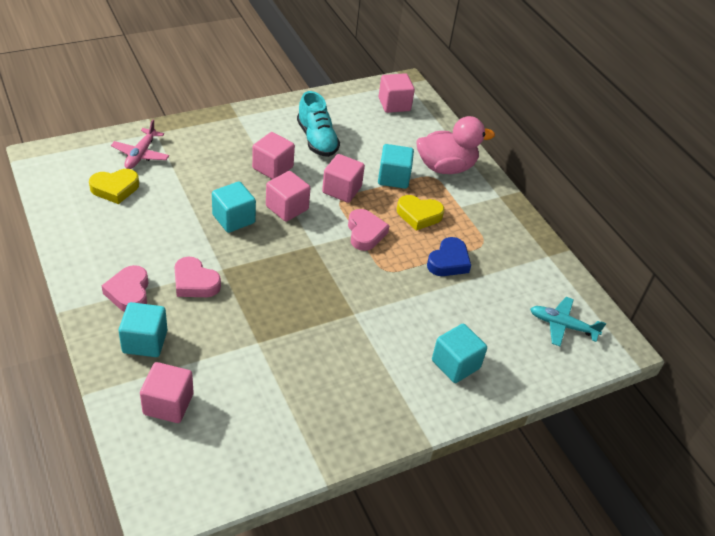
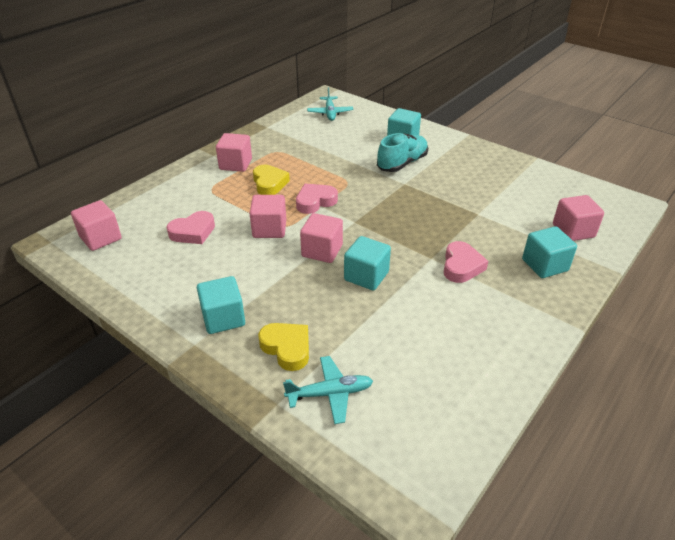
camera: 110 degrees left, 5 degrees down
yellow heart [89,169,139,204] -> yellow heart moved to [258,323,309,371]
pink heart [102,265,148,312] -> pink heart moved to [166,211,215,244]
pink plane [111,120,169,169] -> turquoise plane [283,356,373,424]
pink cube [252,132,295,179] -> pink cube moved to [216,133,252,172]
turquoise shoe [297,91,340,157] -> turquoise shoe moved to [377,133,428,172]
turquoise cube [378,144,414,189] -> turquoise cube moved to [197,276,245,334]
pink duck [417,116,495,174] -> none
blue heart [427,237,471,276] -> none

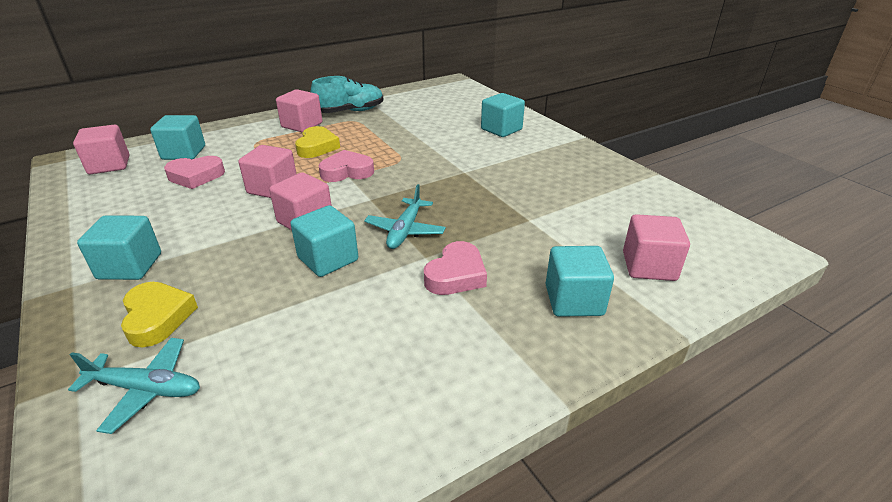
camera: 20 degrees right, 5 degrees down
turquoise plane [307,87,353,121] -> turquoise plane moved to [364,184,446,249]
turquoise shoe [377,133,428,172] -> turquoise shoe moved to [311,76,383,113]
none -> turquoise cube [150,115,205,160]

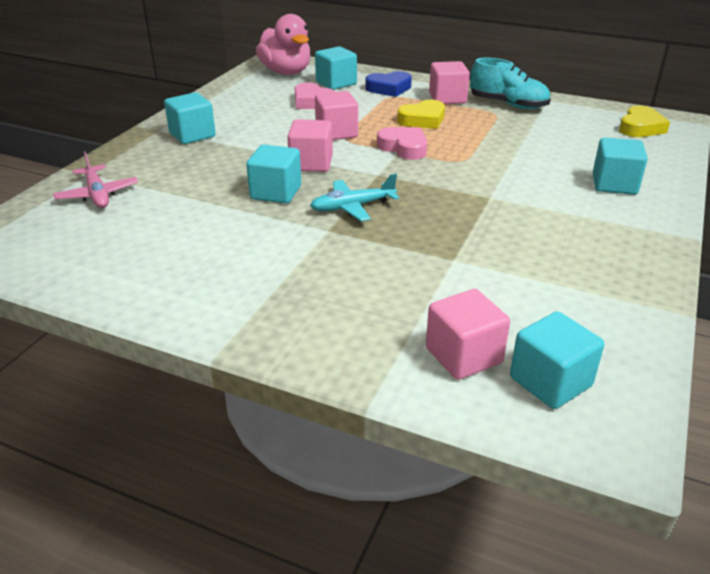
camera: 55 degrees right, 0 degrees up
turquoise plane [68,338,200,434] -> pink plane [53,151,138,208]
pink cube [73,125,129,174] -> pink duck [256,14,310,75]
yellow heart [121,282,198,348] -> yellow heart moved to [619,106,670,137]
pink heart [424,241,487,295] -> none
turquoise cube [546,246,614,317] -> turquoise cube moved to [510,311,604,409]
none -> blue heart [365,71,412,97]

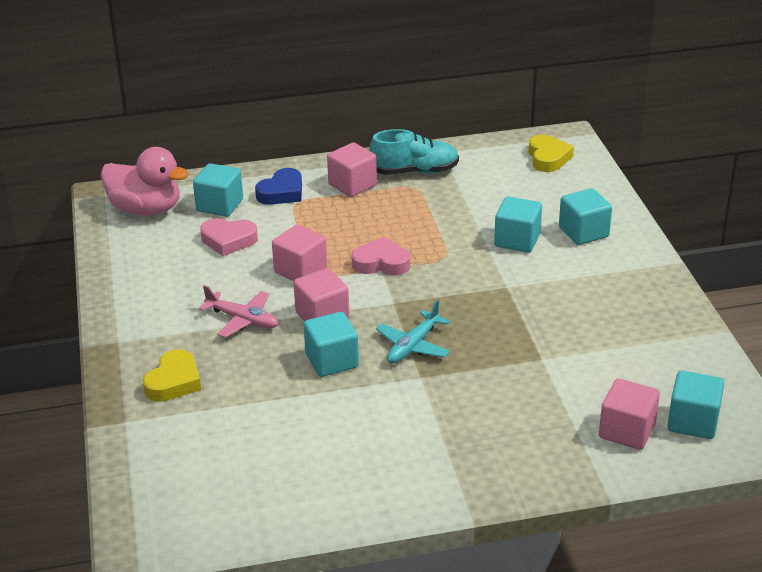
camera: 35 degrees left, 0 degrees up
pink plane [53,151,138,208] -> pink plane moved to [199,285,278,338]
turquoise cube [164,92,216,144] -> turquoise cube moved to [494,196,542,253]
yellow heart [397,99,445,129] -> yellow heart moved to [143,349,201,402]

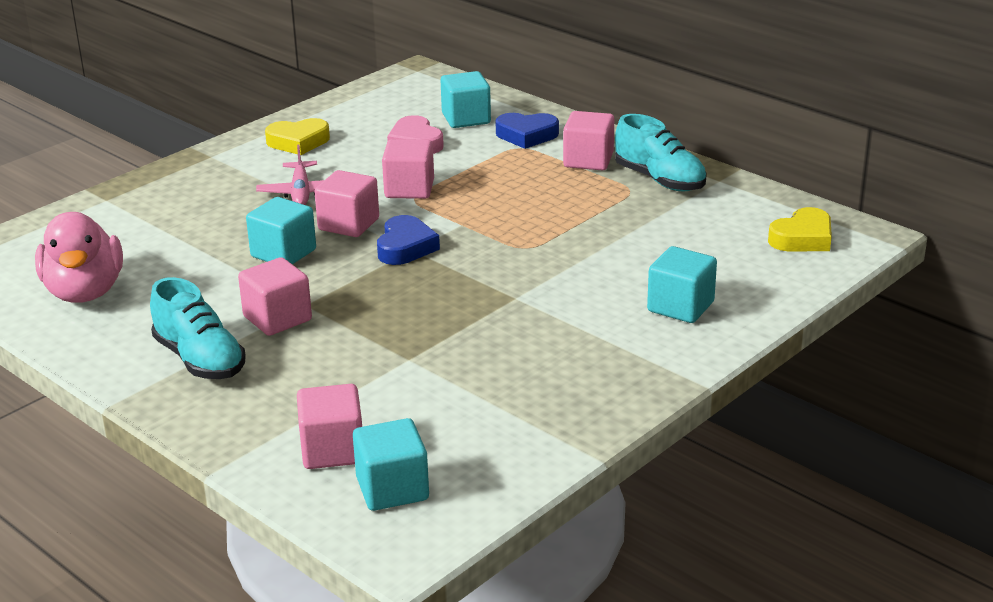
camera: 55 degrees right, 5 degrees down
pink duck [101,147,189,216] -> pink duck moved to [35,212,123,303]
yellow heart [143,349,201,402] -> yellow heart moved to [265,118,330,155]
pink heart [351,237,410,276] -> none
turquoise plane [376,300,450,363] -> none
turquoise cube [494,196,542,253] -> none
none -> turquoise shoe [150,277,246,379]
none -> pink cube [238,257,312,336]
none -> blue heart [377,215,440,265]

